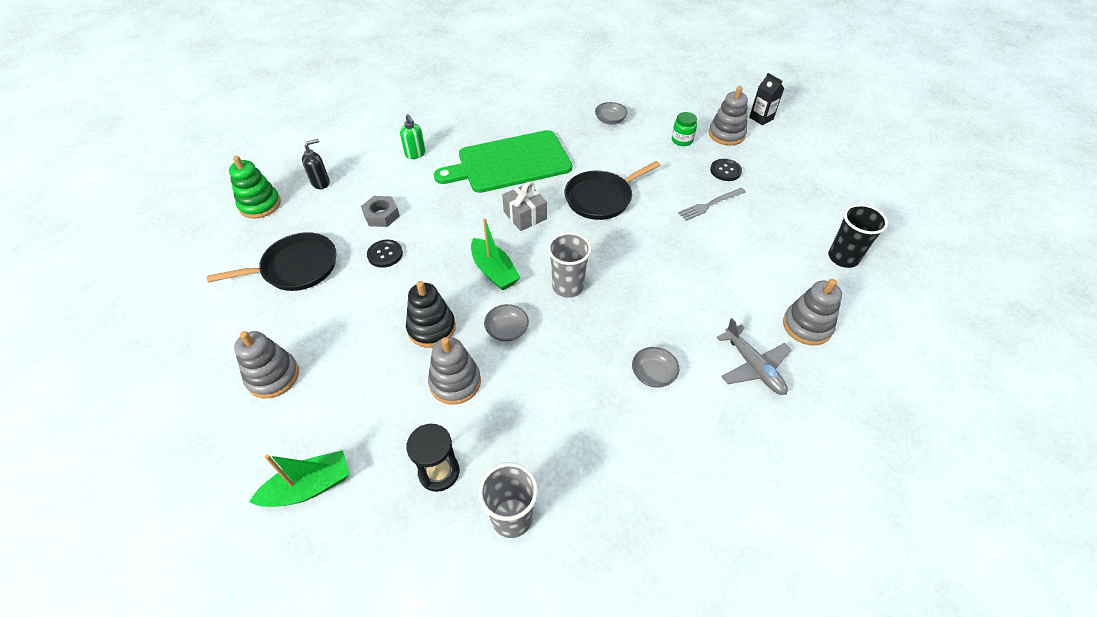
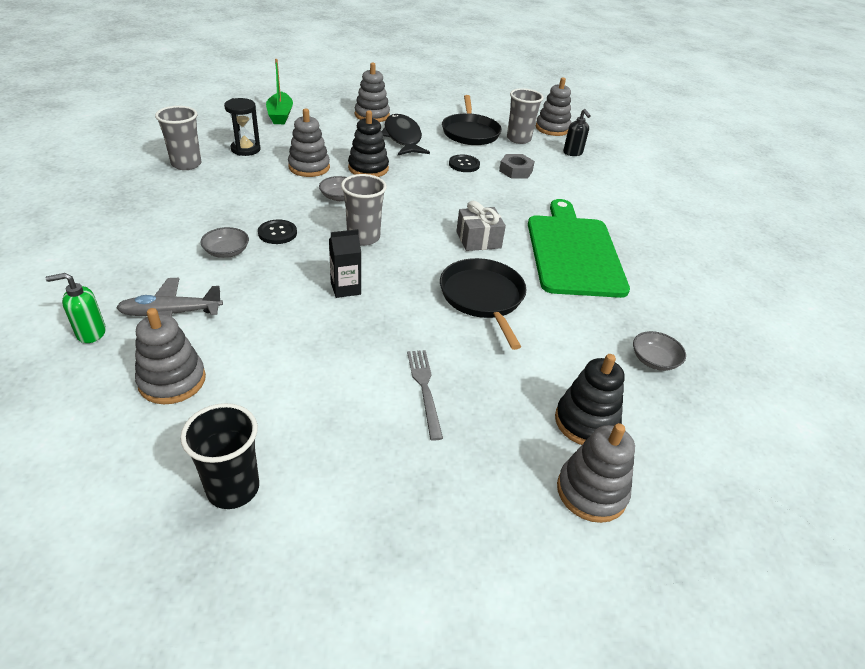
camera: 105 degrees right, 10 degrees down
green stacking toy [229,156,281,219] -> grey stacking toy [536,77,571,136]
green soap dispenser [400,114,426,159] -> green soap dispenser moved to [46,273,106,343]
green boat [471,218,520,290] -> none
green jar [672,112,697,146] -> black stacking toy [555,354,625,445]
black button [710,159,742,181] -> black button moved to [258,219,297,244]
black carton [749,73,784,125] -> black carton moved to [329,229,361,298]
none -> black fish [382,114,430,155]
none -> grey cup [507,88,544,144]

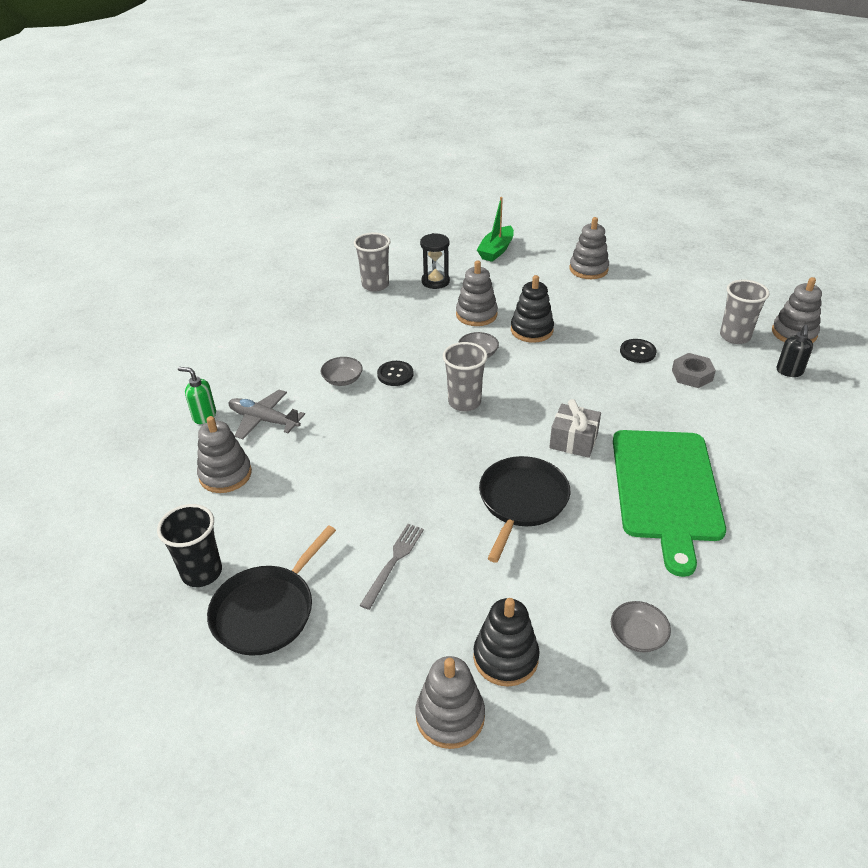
camera: 40 degrees right, 0 degrees up
black carton [329,229,361,298] -> none
black fish [382,114,430,155] -> none
black pan [442,95,502,145] -> black pan moved to [207,525,336,656]
green cutting board [528,199,630,298] -> green cutting board turned 150 degrees clockwise [613,430,726,577]

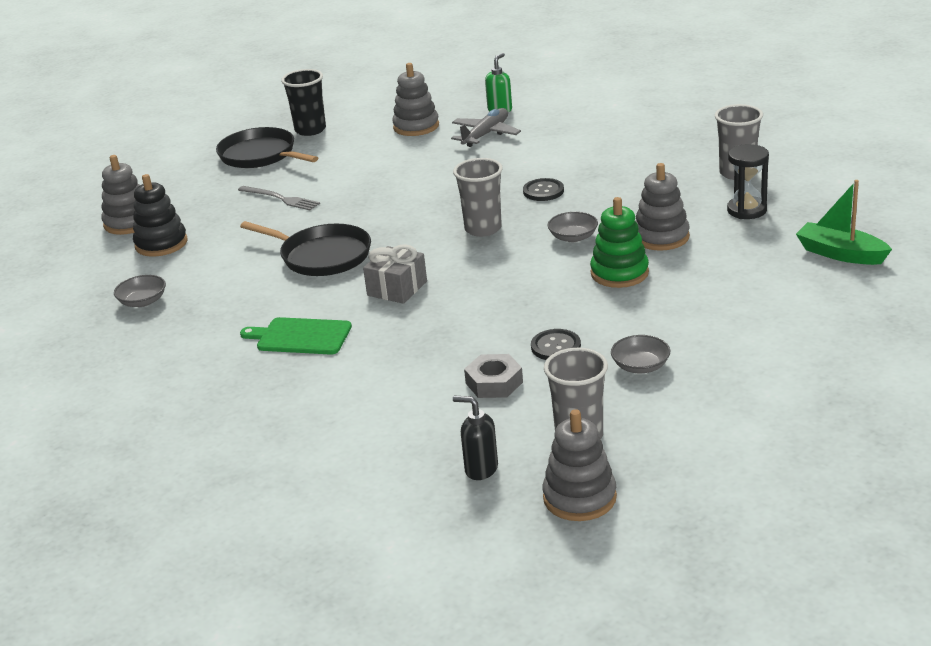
camera: 100 degrees right, 10 degrees down
grey bowl [320,357,363,386] -> grey bowl moved to [611,335,670,373]
black stacking toy [511,275,554,343] -> green stacking toy [590,197,649,288]
grey stacking toy [570,217,609,279] -> none
green cutting board [613,430,726,577] -> green cutting board [240,317,352,355], size x0.52

